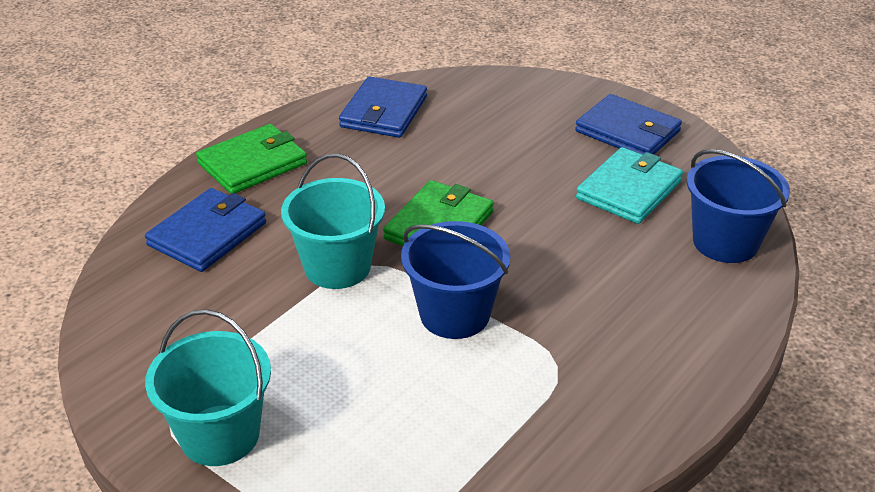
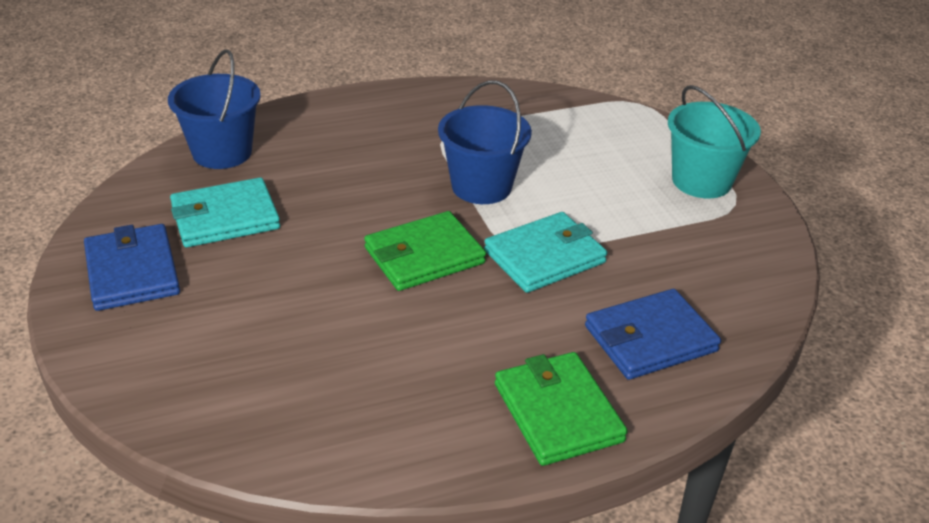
camera: 150 degrees left, 0 degrees up
green wallet [196,124,307,194] -> green wallet turned 75 degrees clockwise [495,352,628,466]
turquoise bucket [281,154,385,289] -> turquoise wallet [484,212,607,293]
blue wallet [339,76,427,138] -> none

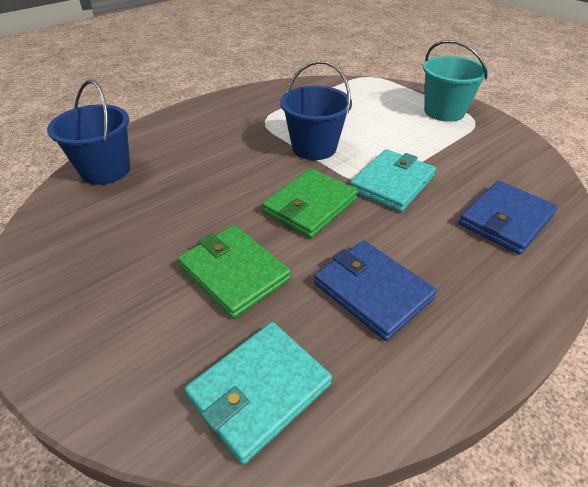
camera: 20 degrees left, 5 degrees up
blue wallet [84,224,180,311] -> blue wallet moved to [314,241,437,341]
turquoise wallet [170,178,280,247] -> turquoise wallet moved to [185,322,332,464]
green wallet [495,352,628,466] -> green wallet moved to [178,225,291,319]

